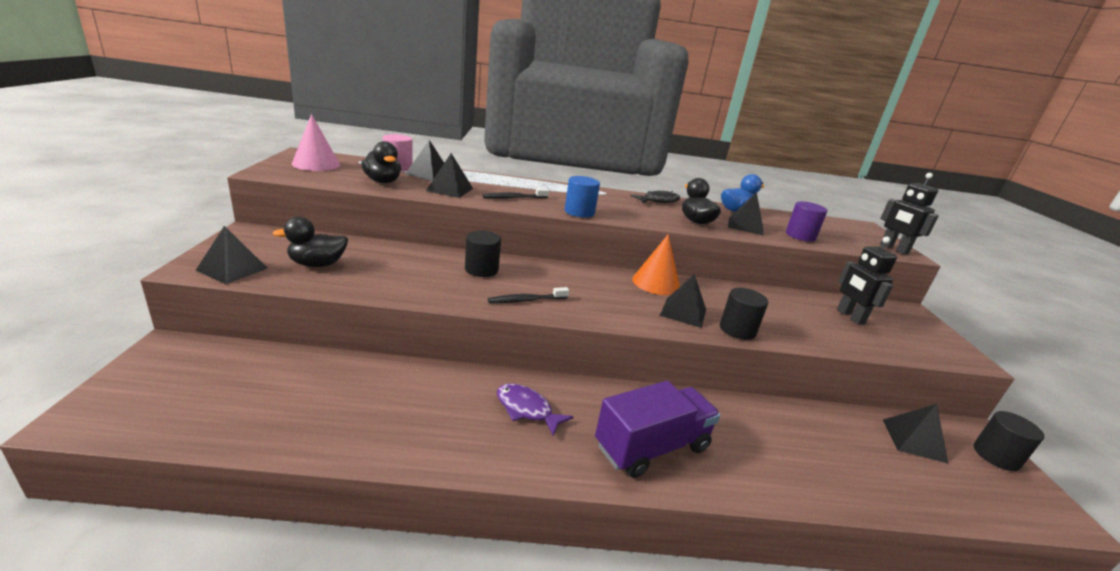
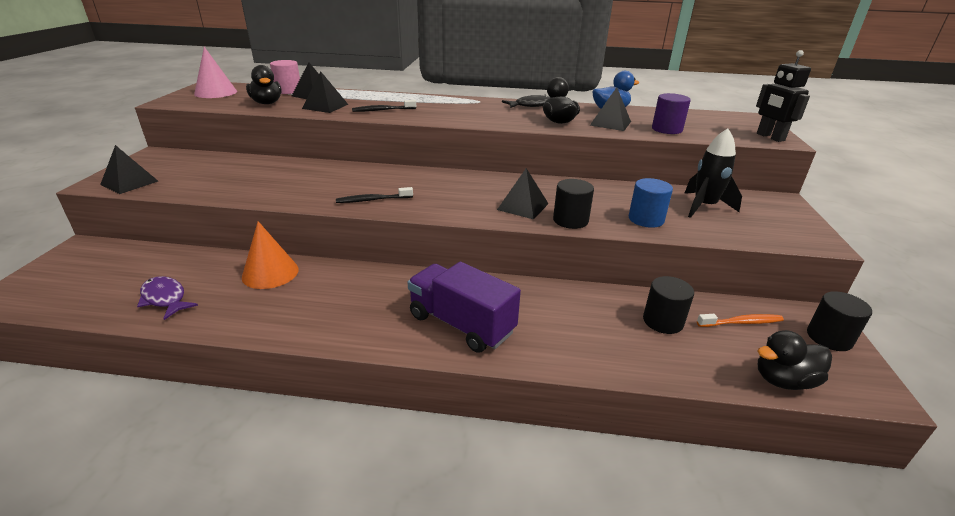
camera: 10 degrees right, 5 degrees up
black duck [273,217,348,267] -> black duck moved to [758,330,832,390]
black cylinder [465,231,501,277] -> black cylinder moved to [643,276,694,334]
purple fish [497,383,573,436] -> purple fish moved to [137,276,198,320]
blue cylinder [565,176,600,218] -> blue cylinder moved to [629,178,673,228]
purple truck [595,381,720,478] -> purple truck turned 120 degrees counterclockwise [408,262,521,353]
orange cone [632,234,680,295] -> orange cone moved to [242,221,299,289]
black robot [837,237,897,325] -> black rocket [684,128,742,218]
black pyramid [883,404,948,463] -> orange toothbrush [697,314,784,327]

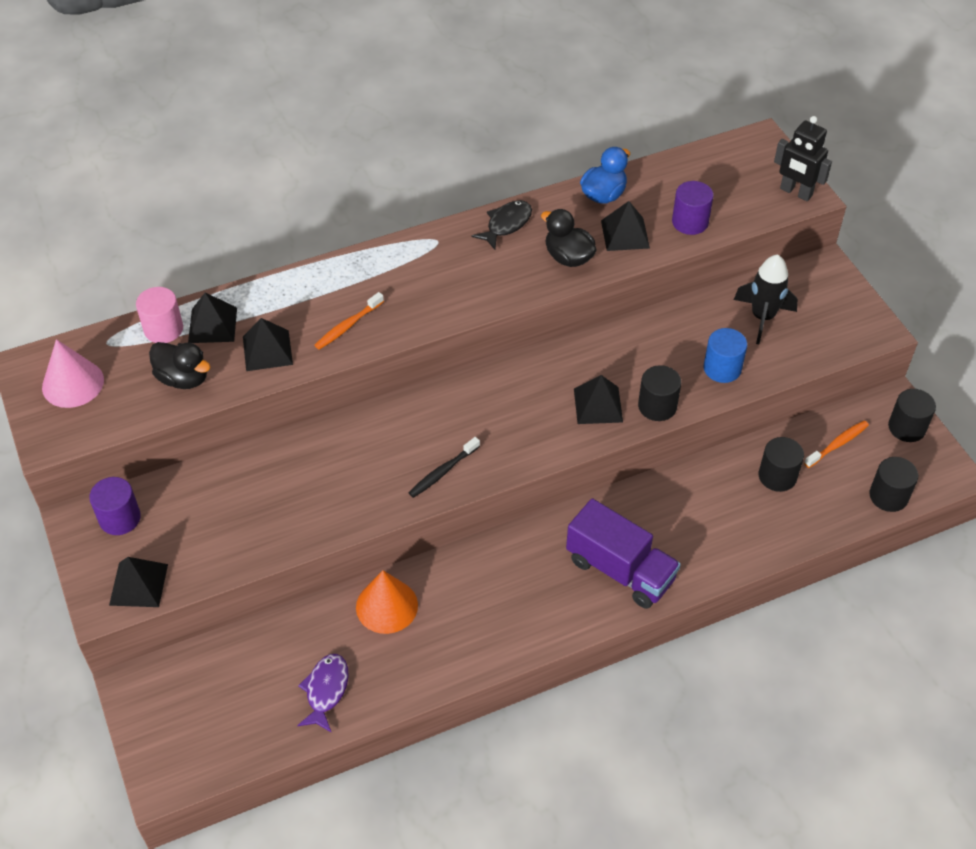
camera: 30 degrees left, 20 degrees up
purple fish [137,276,198,320] -> purple fish turned 90 degrees clockwise [297,654,349,733]
black toothbrush [352,100,416,112] -> orange toothbrush [314,292,384,350]
purple truck [408,262,521,353] -> purple truck turned 150 degrees counterclockwise [566,498,681,609]
black duck [758,330,832,390] -> black cylinder [869,457,918,512]
none -> purple cylinder [89,477,141,535]

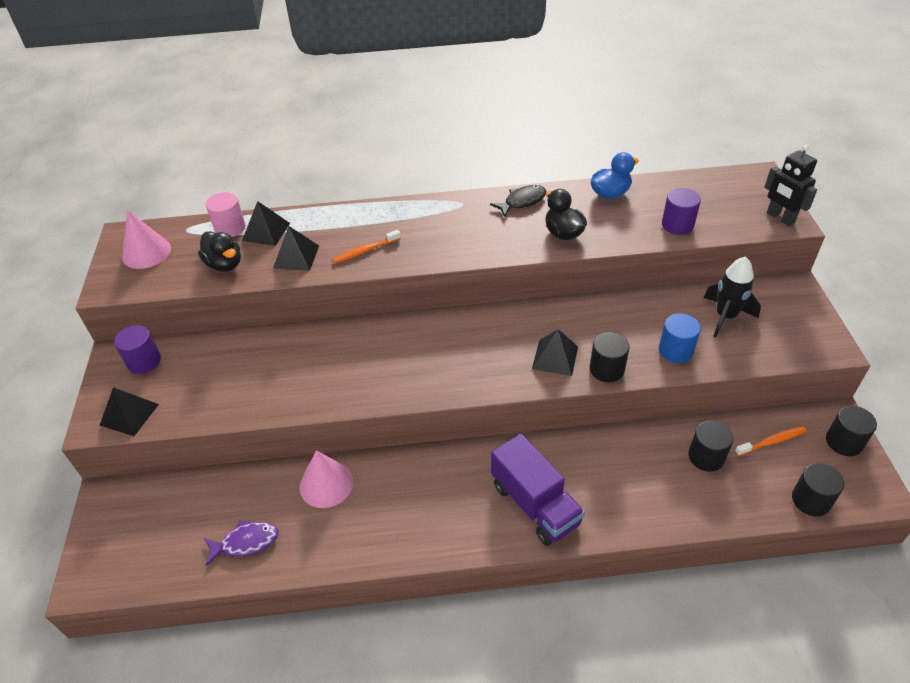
camera: 20 degrees right, 5 degrees down
purple fish [297,654,349,733] -> purple fish turned 45 degrees clockwise [204,520,278,566]
orange cone [356,570,418,634] -> pink cone [299,450,353,508]
black toothbrush [409,437,480,498] -> none
black pyramid [601,201,650,251] -> none

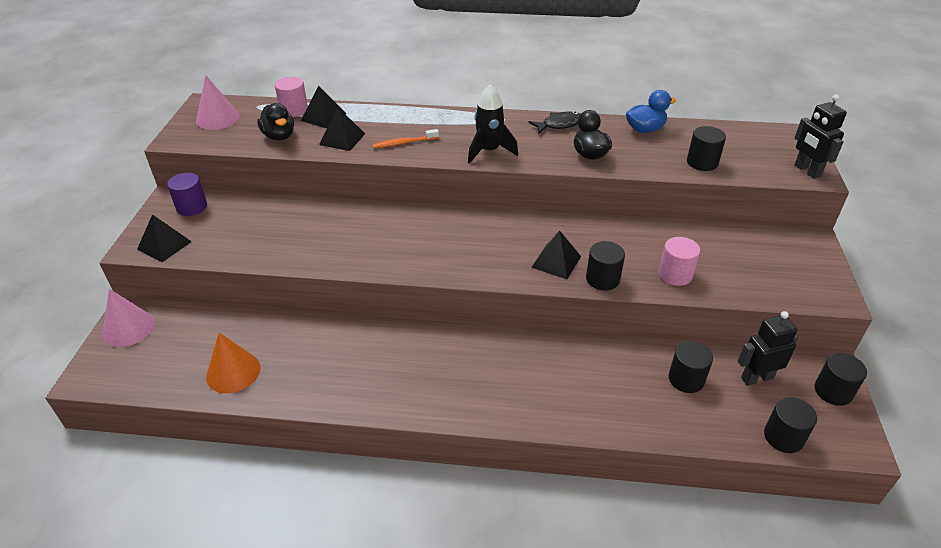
camera: 10 degrees right, 5 degrees down
purple fish [204,520,278,566] -> orange cone [206,333,261,393]
pink cone [299,450,353,508] -> pink cone moved to [102,289,155,347]
purple truck [491,434,585,546] -> none
blue cylinder [659,313,701,363] -> pink cylinder [659,237,700,286]
purple cylinder [662,188,701,235] -> black cylinder [687,126,726,171]
black rocket [704,256,761,338] -> black rocket moved to [468,84,518,164]
orange toothbrush [735,426,806,456] -> black robot [738,311,798,386]

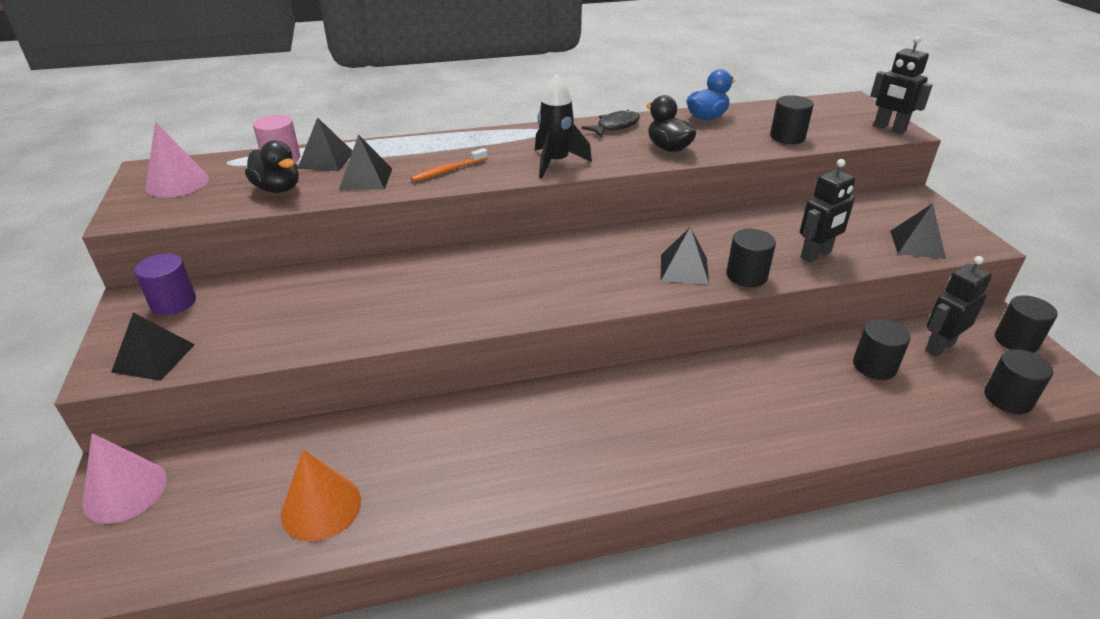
camera: 20 degrees left, 5 degrees down
pink cylinder [659,237,700,286] -> black robot [800,159,855,263]
none -> black pyramid [890,203,946,259]

